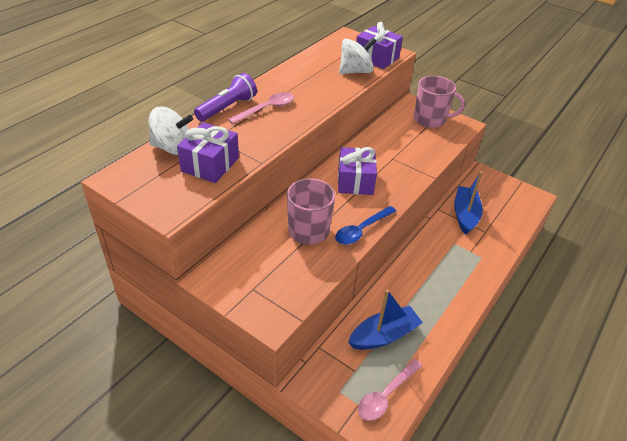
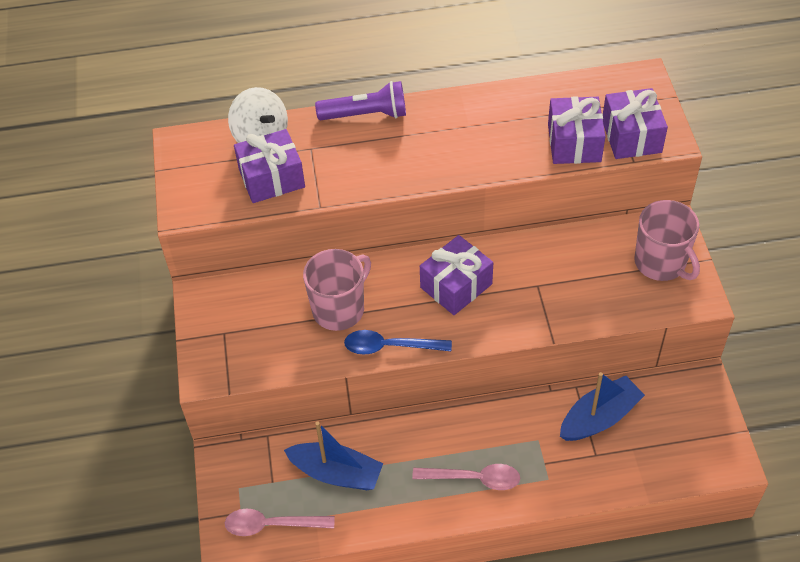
camera: 50 degrees right, 10 degrees up
pink spoon [228,92,294,124] -> pink spoon moved to [412,464,520,490]
white spinning top [339,37,376,74] -> purple gift [548,96,605,164]

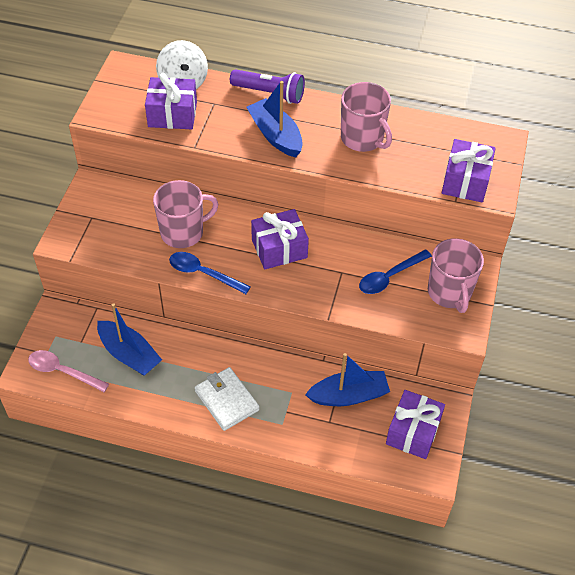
camera: 20 degrees right, 0 degrees up
pink spoon [412,464,520,490] -> white wallet [195,367,259,431]
purple gift [548,96,605,164] -> purple gift moved to [386,390,445,459]
none -> blue boat [246,81,303,158]
none -> pink mug [341,82,392,152]
none -> blue spoon [359,249,432,294]

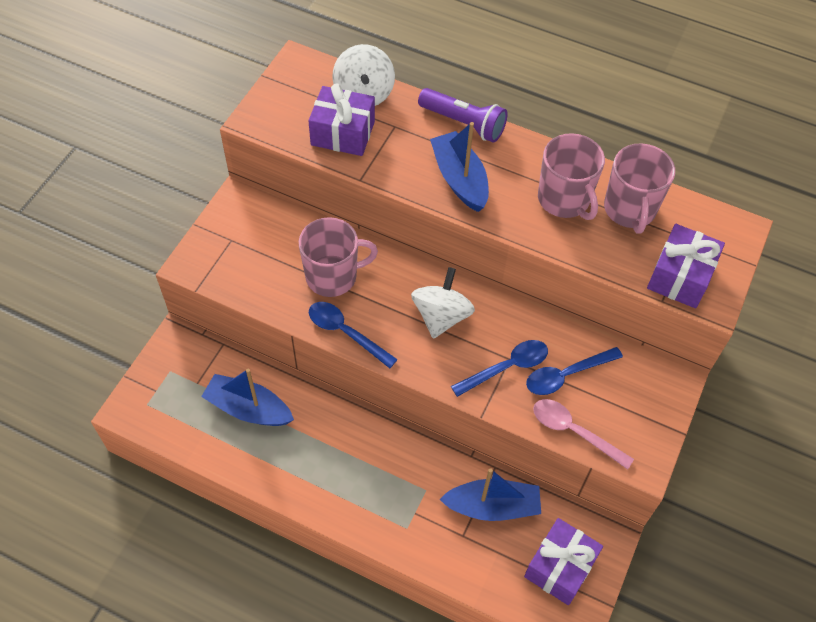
camera: 10 degrees right, 5 degrees up
pink spoon [28,350,109,392] -> pink spoon moved to [533,399,634,470]
blue boat [97,303,162,376] -> blue boat turned 150 degrees clockwise [201,369,294,426]
white wallet [195,367,259,431] -> none
purple gift [251,209,309,269] -> white spinning top [411,267,475,339]
pink mug [428,238,484,313] -> pink mug moved to [604,143,675,234]
none -> blue spoon [451,340,548,397]

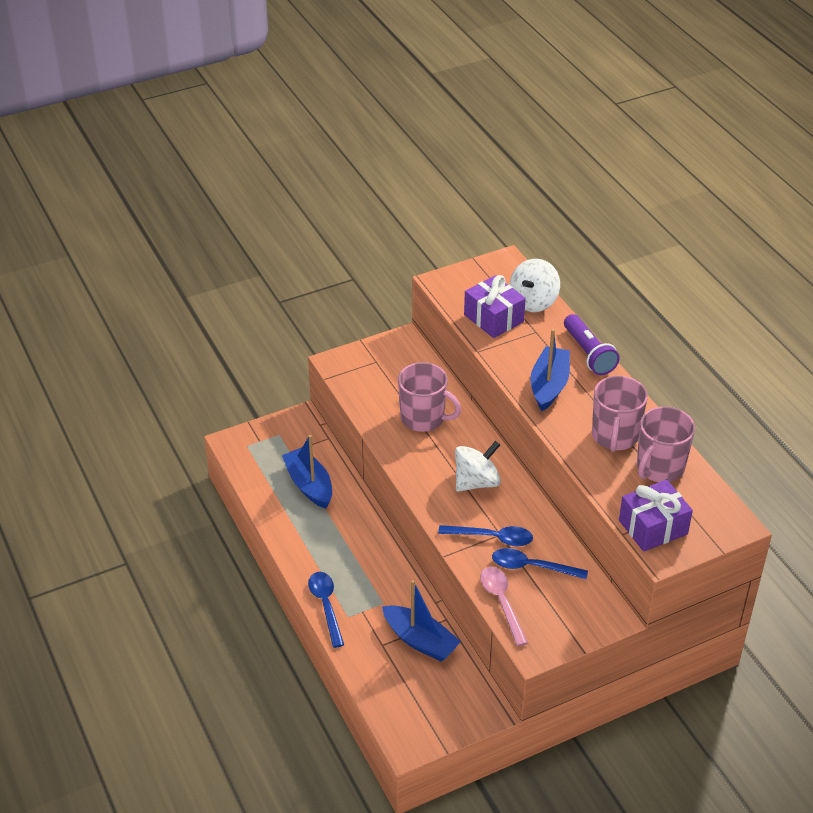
camera: 40 degrees right, 15 degrees down
blue spoon [309,302,398,368] -> blue spoon moved to [308,572,344,648]
purple gift [524,518,603,605] -> none

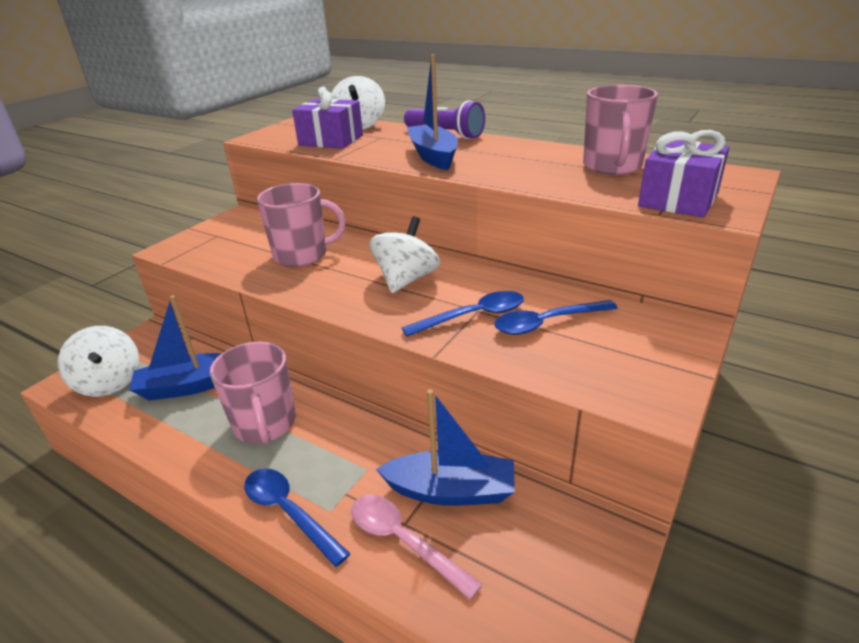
camera: 30 degrees left, 10 degrees down
blue boat [282,435,332,509] -> blue boat turned 45 degrees counterclockwise [129,295,222,401]
pink spoon [480,567,528,646] -> pink spoon moved to [351,495,483,600]
pink mug [592,376,648,452] -> pink mug moved to [210,341,296,444]
none -> white spinning top [58,326,139,397]

